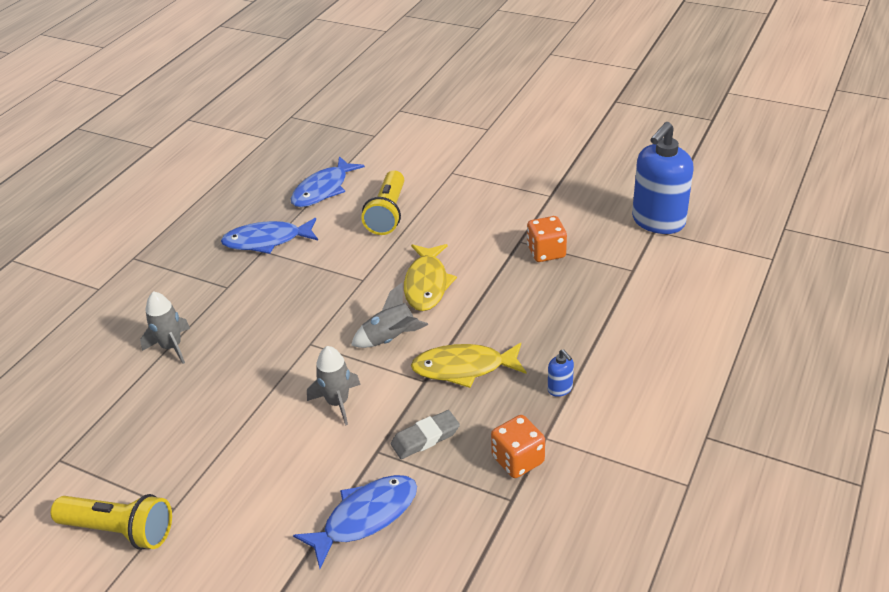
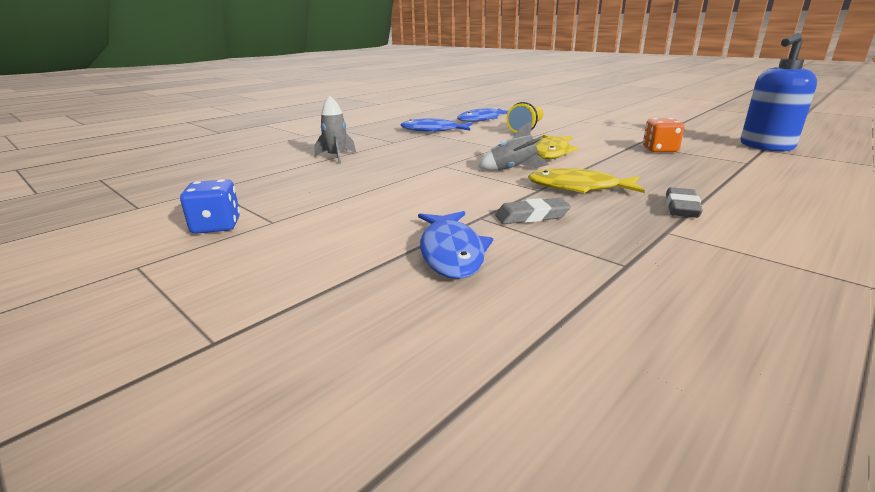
camera: 15 degrees right, 15 degrees down
yellow flashlight [51,494,172,550] -> blue dice [180,179,240,234]
blue fish [293,475,417,569] -> blue fish turned 105 degrees clockwise [418,211,493,279]
grey rocket [307,346,361,426] -> none
orange dice [491,415,545,478] -> none
blue soap dispenser [548,349,574,397] -> grey eraser [666,187,703,218]

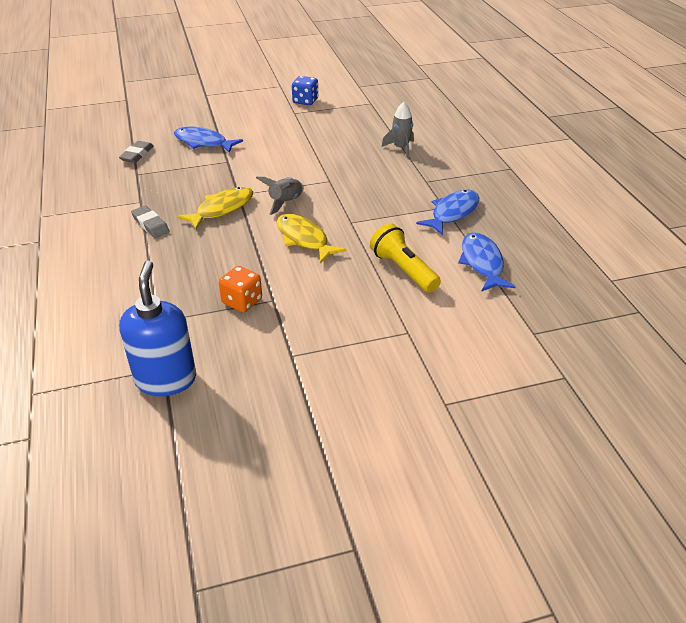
camera: 120 degrees right, 15 degrees up
grey eraser [495,198,571,224] -> grey eraser moved to [119,141,154,163]

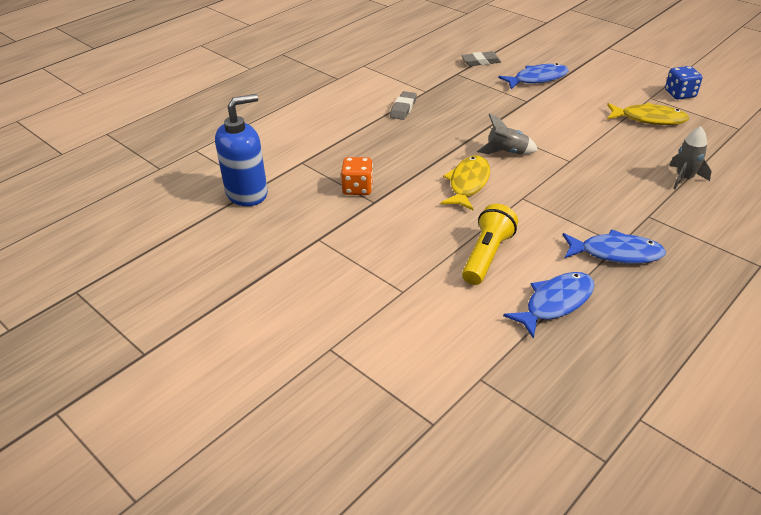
camera: 60 degrees right, 0 degrees up
blue fish [174,127,243,153] -> blue fish turned 75 degrees clockwise [498,63,569,89]
yellow fish [177,187,253,230] -> yellow fish moved to [607,103,689,125]

